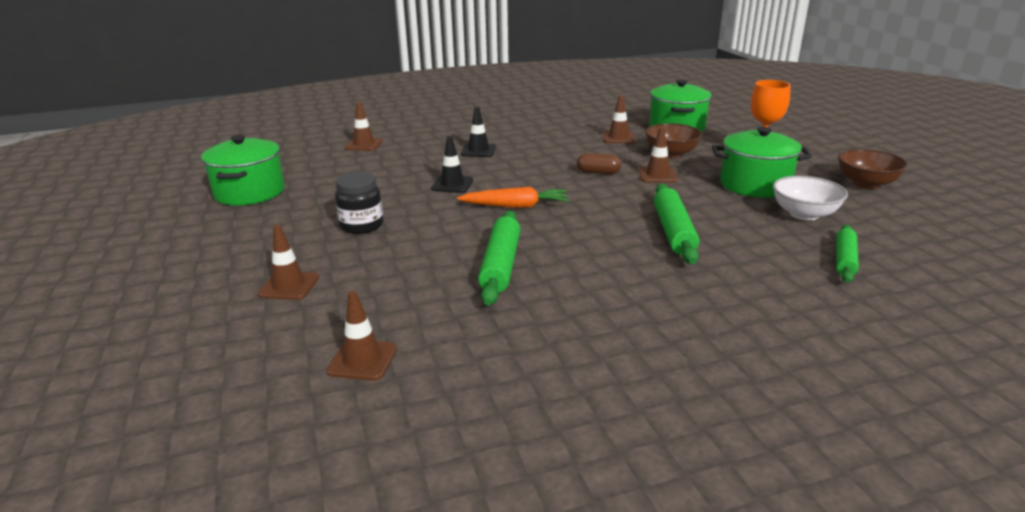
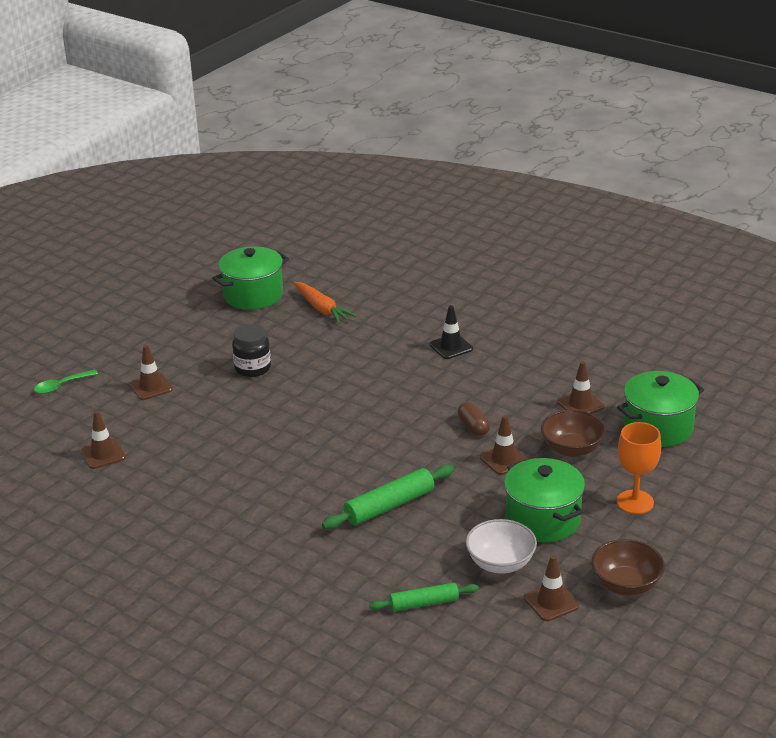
camera: 55 degrees right, 5 degrees up
brown traffic cone [345,102,383,151] -> brown traffic cone moved to [524,555,579,621]
black traffic cone [431,136,473,193] -> none
orange carrot [457,187,569,208] -> orange carrot moved to [294,282,357,324]
green rolling pin [478,211,520,305] -> none
none -> green spoon [34,370,98,394]

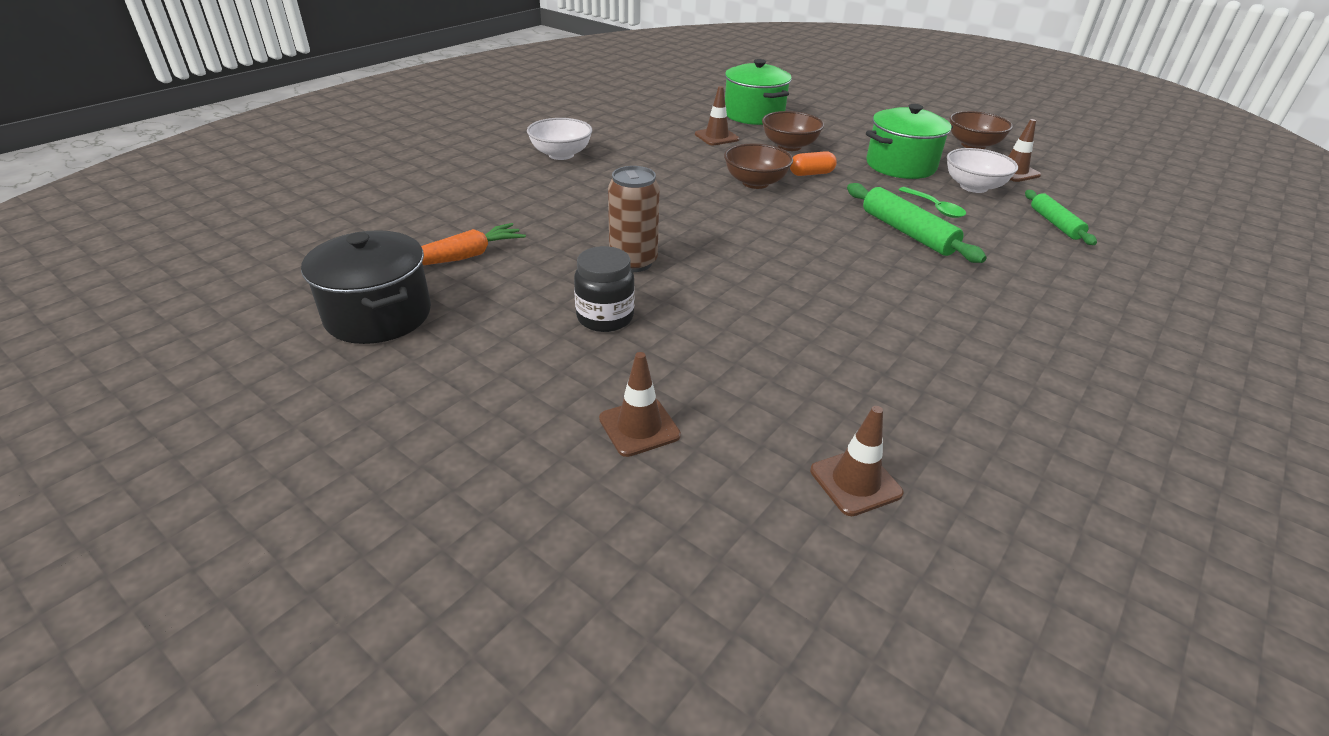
camera: 90 degrees left, 5 degrees up
green spoon [34,370,98,394] -> green spoon moved to [899,187,966,218]
green pot [212,246,289,310] -> black pot [301,230,431,344]
black traffic cone [430,305,473,359] -> none
brown capsule [458,402,490,436] -> brown bowl [724,143,793,189]
brown traffic cone [480,415,528,475] -> orange capsule [790,151,837,176]
orange goblet [617,422,661,514] -> none
none -> white bowl [527,118,592,160]
none -> brown can [608,166,660,272]

